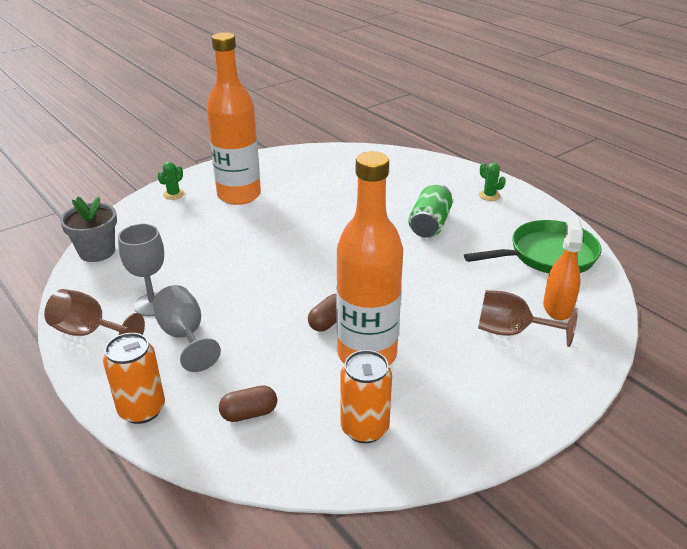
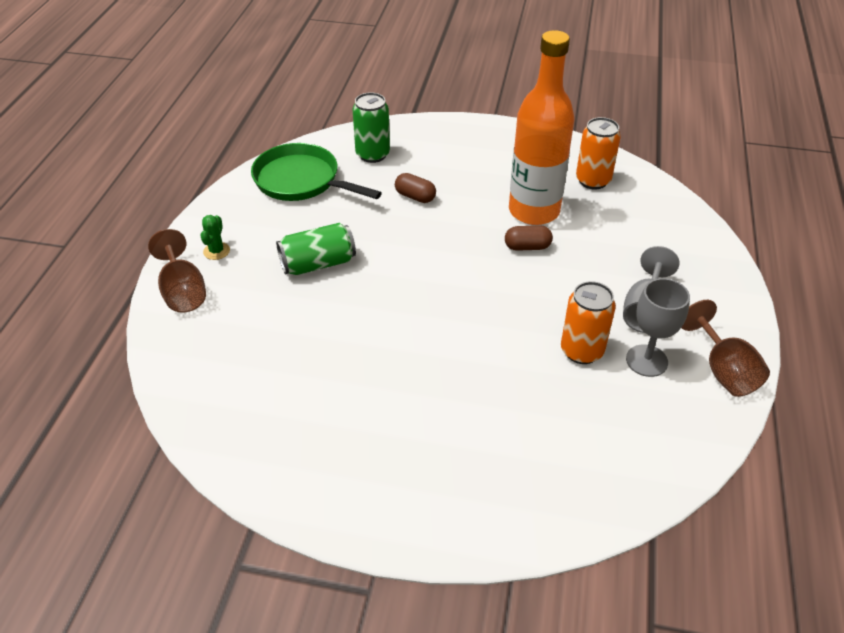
camera: 130 degrees left, 10 degrees up
grey flower pot [60,197,117,262] -> none
orange can [103,333,165,424] -> orange can moved to [561,281,616,364]
green cactus [157,162,185,200] -> none
orange bottle [206,32,261,205] -> none
brown capsule [219,385,277,422] -> brown capsule moved to [395,173,436,203]
brown goblet [478,290,578,347] -> brown goblet moved to [148,229,206,313]
orange spray bottle [543,216,583,320] -> green can [352,92,390,163]

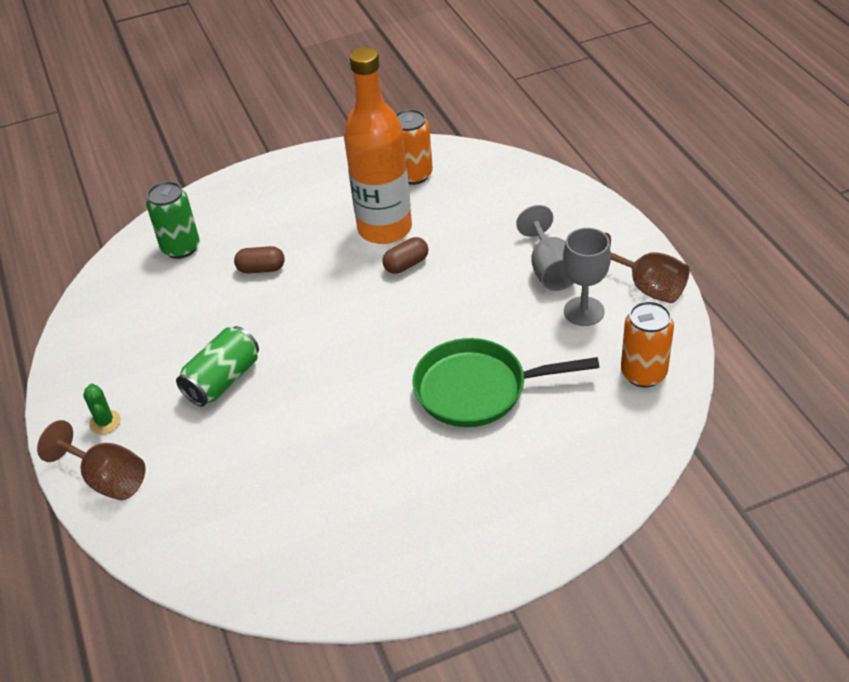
camera: 30 degrees left, 0 degrees up
green pan [251,143,382,201] -> green pan moved to [412,338,600,427]
orange can [561,281,616,364] -> orange can moved to [621,301,674,387]

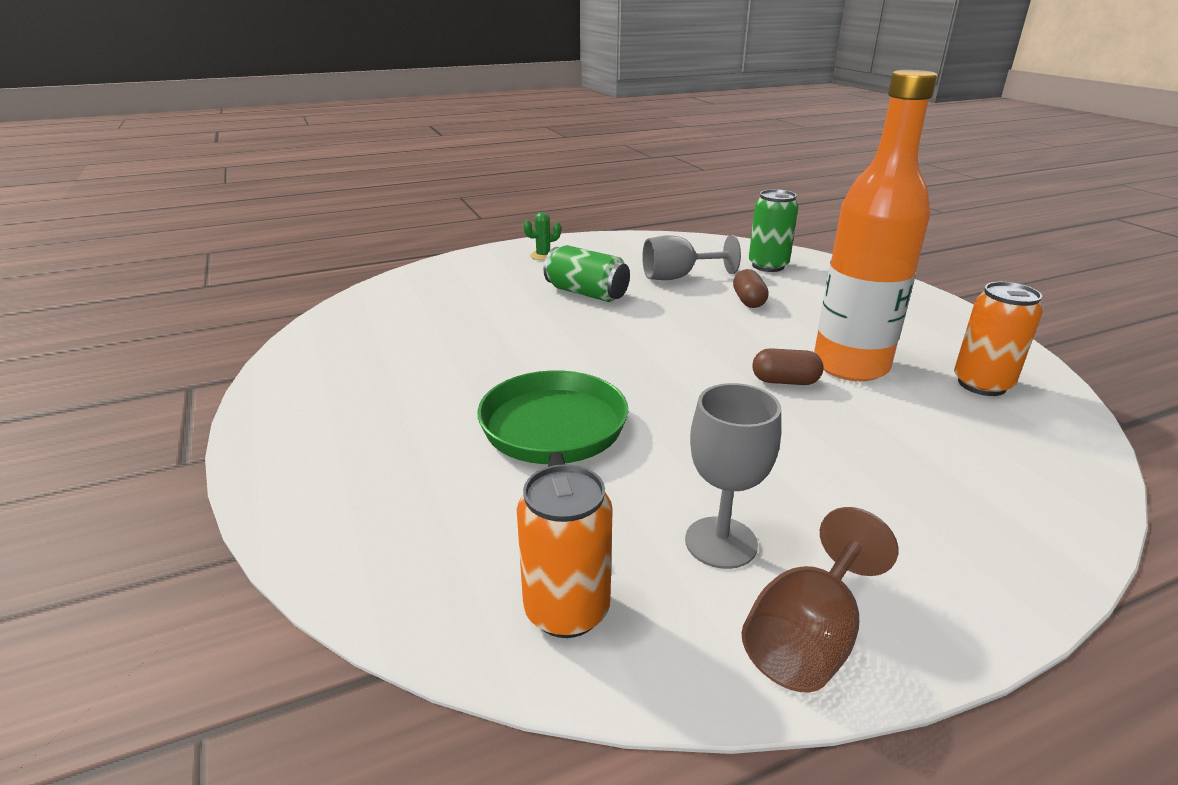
camera: 85 degrees right, 15 degrees down
brown goblet [37,420,146,500] -> none
brown capsule [382,237,428,274] -> brown capsule turned 45 degrees counterclockwise [752,348,823,385]
grey goblet [516,205,574,291] -> grey goblet moved to [642,235,741,280]

